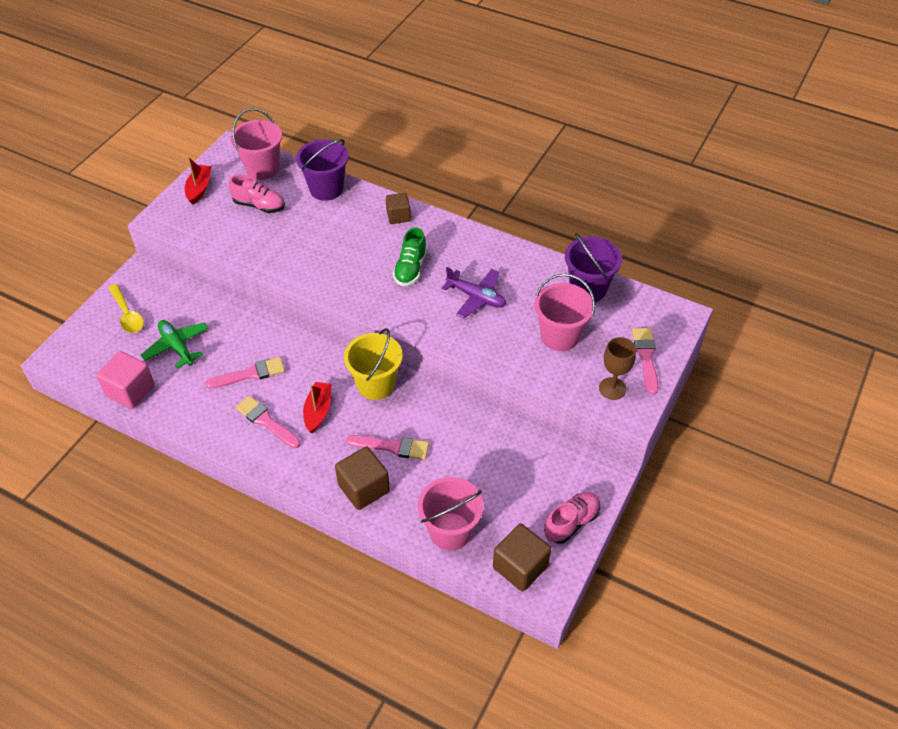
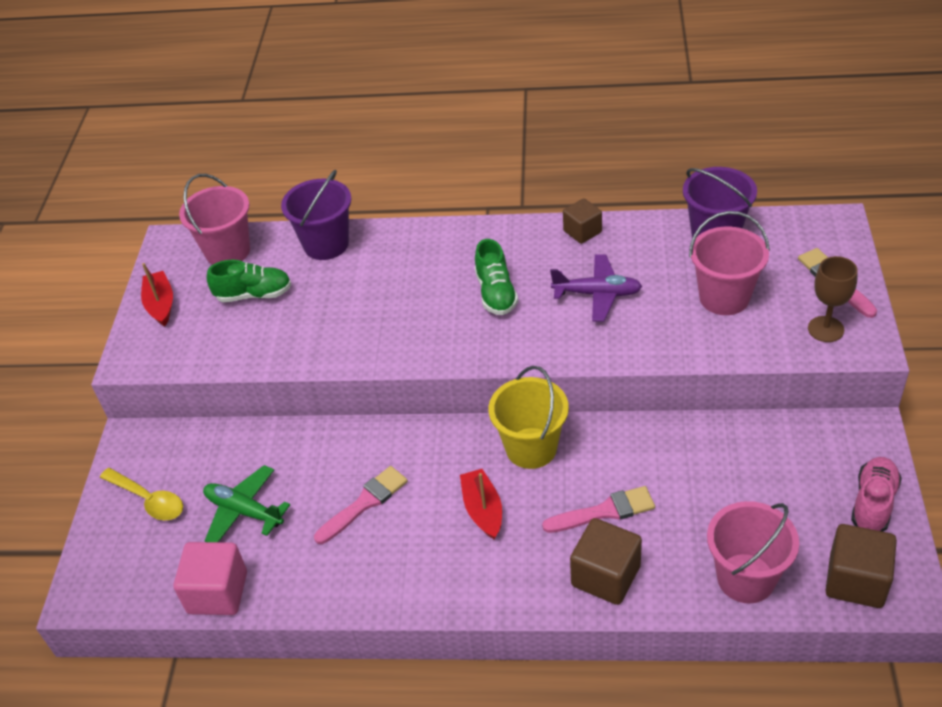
camera: 20 degrees left, 5 degrees down
pink shoe [228,174,285,213] -> green shoe [207,260,291,302]
pink brush [236,396,300,448] -> none
brown cube [386,193,411,224] -> brown cube moved to [563,198,602,244]

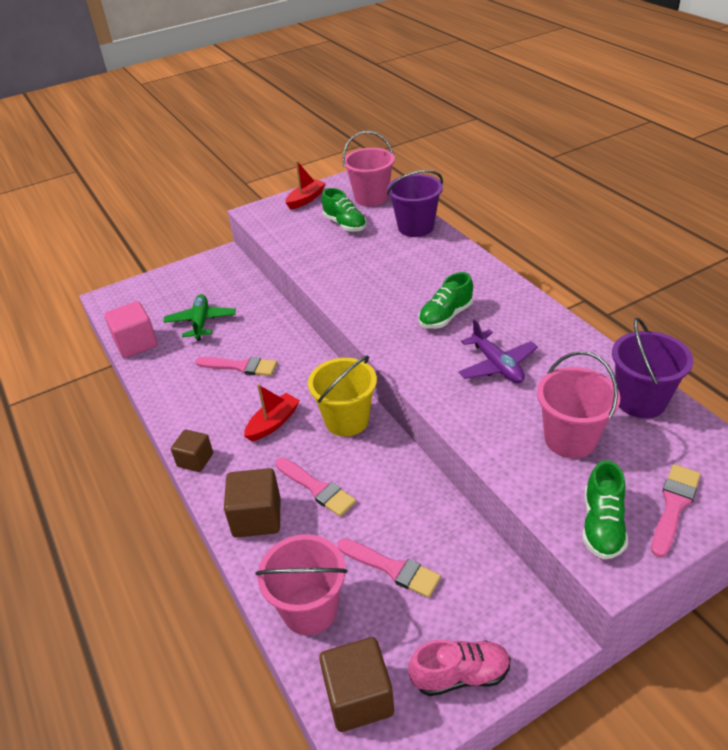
camera: 55 degrees right, 5 degrees down
yellow spoon [100,468,183,520] -> none
brown cube [563,198,602,244] -> brown cube moved to [171,429,213,472]
brown goblet [808,256,858,342] -> green shoe [583,460,628,559]
none -> pink brush [337,539,441,598]

